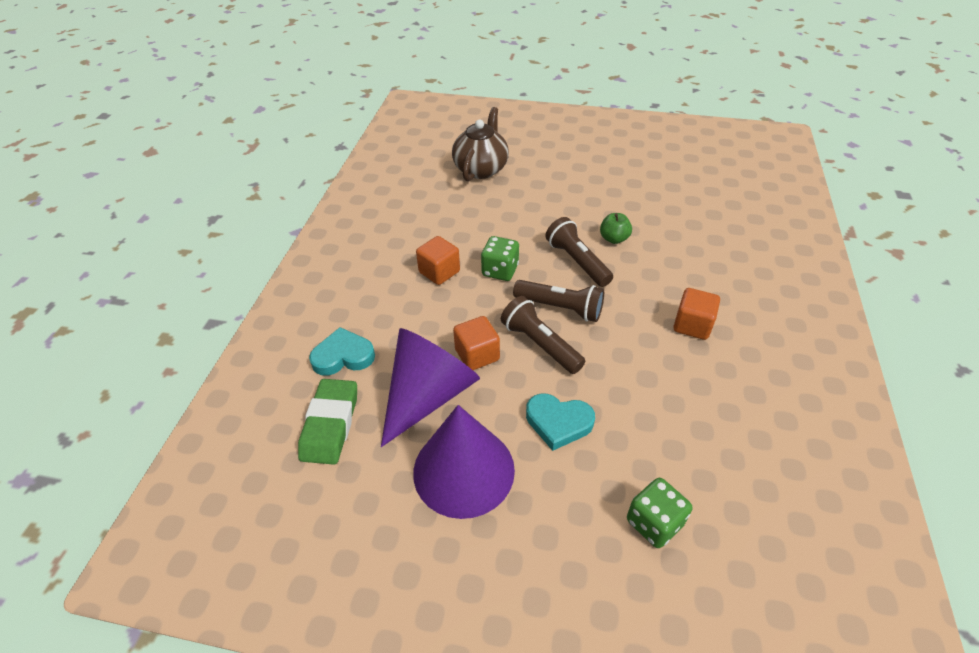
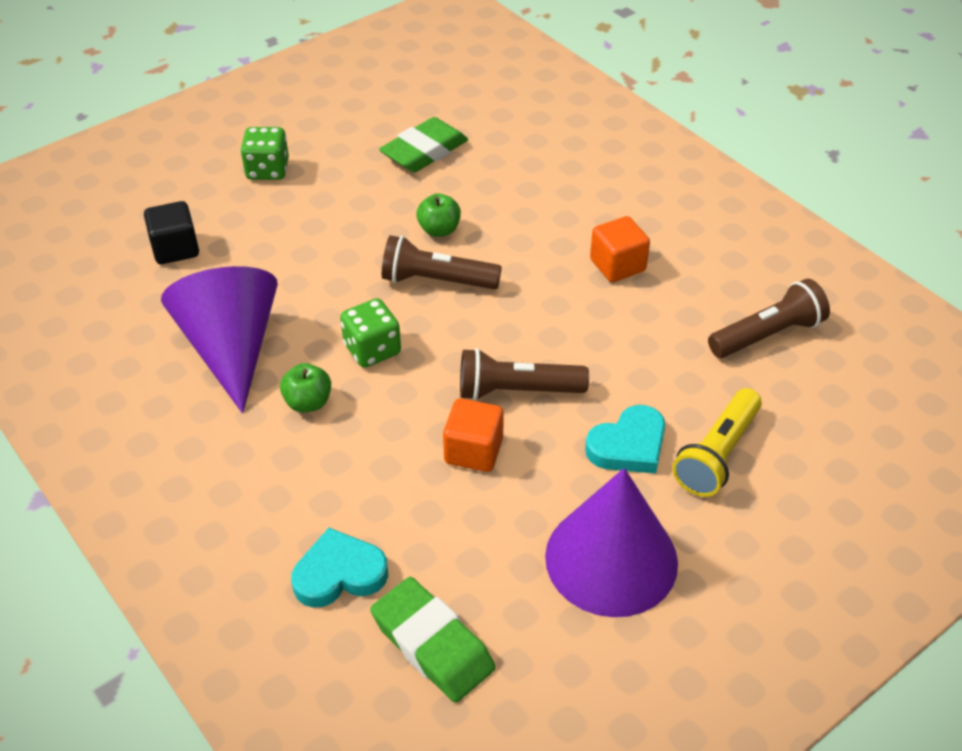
camera: 50 degrees left, 0 degrees up
turquoise heart [309,327,375,376] -> turquoise heart turned 45 degrees clockwise [291,528,388,608]
purple cone [381,328,480,447] -> purple cone moved to [161,266,278,413]
orange cube [416,236,460,285] -> green apple [280,363,331,412]
brown teapot [452,107,509,181] -> black cube [144,201,199,264]
brown flashlight [513,280,604,322] -> brown flashlight moved to [708,278,830,358]
green dice [627,478,692,548] -> green dice moved to [240,127,289,180]
none -> green eraser [379,117,468,172]
none -> yellow flashlight [672,388,762,497]

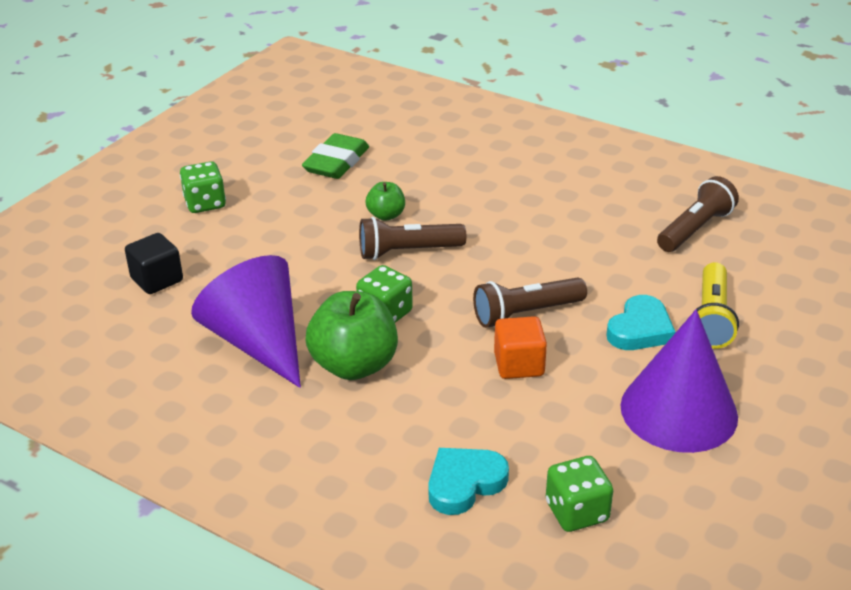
camera: 20 degrees left, 10 degrees down
green apple [280,363,331,412] -> green apple [305,291,398,380], size x1.92
green eraser [370,577,495,703] -> green dice [546,456,613,532]
orange cube [590,216,650,282] -> none

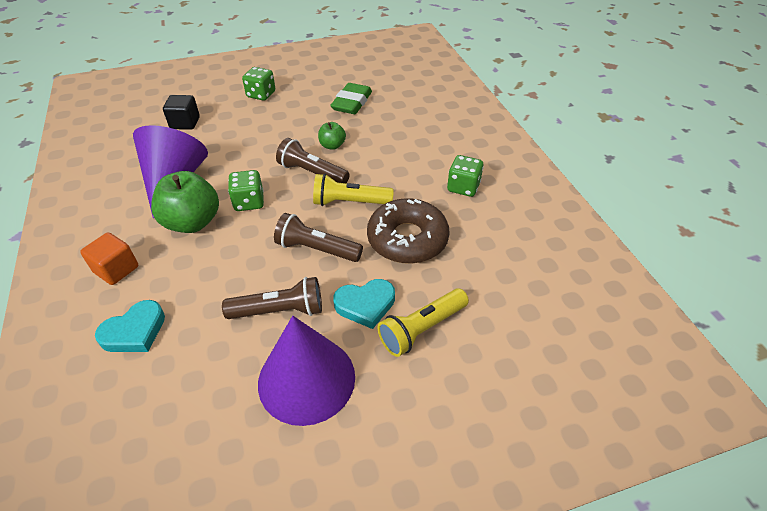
camera: 40 degrees right, 10 degrees up
green eraser [302,133,369,179] -> green eraser turned 45 degrees counterclockwise [330,83,372,114]
turquoise heart [428,448,509,515] -> turquoise heart turned 135 degrees clockwise [95,300,165,352]
orange cube [494,316,547,379] -> orange cube moved to [80,232,138,285]
green dice [546,456,613,532] -> green dice moved to [447,155,484,197]
brown flashlight [657,176,739,252] -> brown flashlight moved to [222,277,322,319]
none -> yellow flashlight [313,173,394,206]
none -> brown donut [367,198,450,264]

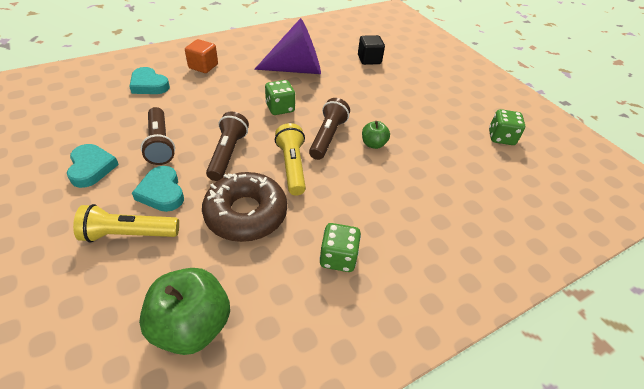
camera: 75 degrees right, 0 degrees up
green apple [151,171,219,233] -> green apple moved to [139,268,230,355]
green dice [242,67,275,101] -> green dice moved to [489,109,525,145]
purple cone [258,316,355,426] -> turquoise heart [67,144,119,188]
green eraser [330,83,372,114] -> none
yellow flashlight [378,288,469,357] -> yellow flashlight turned 45 degrees counterclockwise [73,204,179,243]

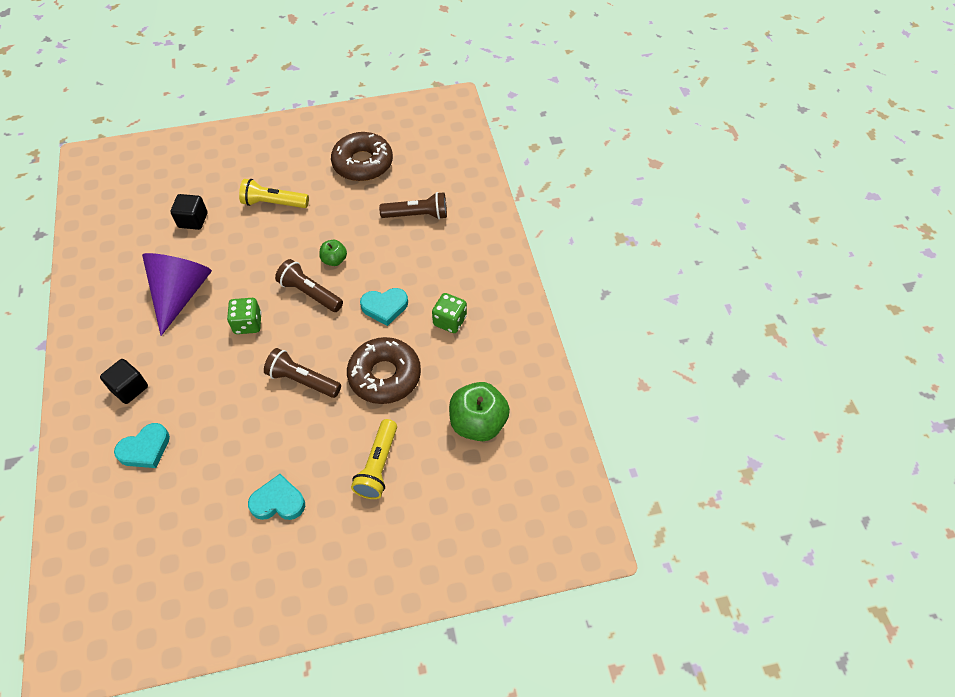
camera: 70 degrees left, 10 degrees up
turquoise heart [132,166,184,212] -> turquoise heart moved to [360,288,408,326]
brown flashlight [141,107,175,165] -> brown flashlight moved to [379,192,447,220]
orange cube [185,39,218,73] -> black cube [100,359,148,404]
yellow flashlight [275,123,306,196] -> yellow flashlight moved to [239,179,309,208]
green dice [489,109,525,145] -> brown donut [331,132,393,181]

